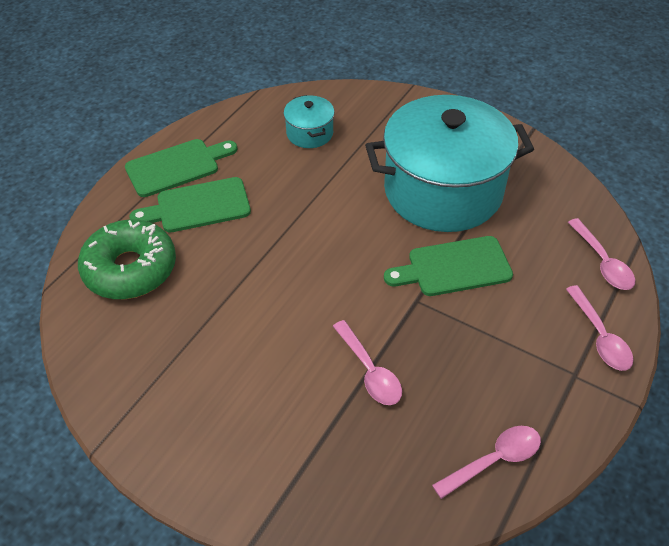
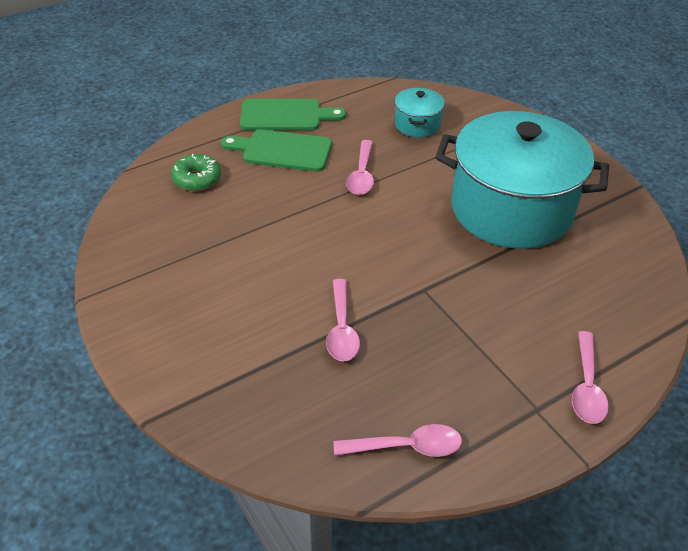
camera: 25 degrees right, 5 degrees down
green donut [78,220,176,299] -> green donut [171,154,221,191], size x0.56
green cutting board [384,236,513,296] -> none
pink spoon [568,218,635,290] -> pink spoon moved to [346,140,374,195]

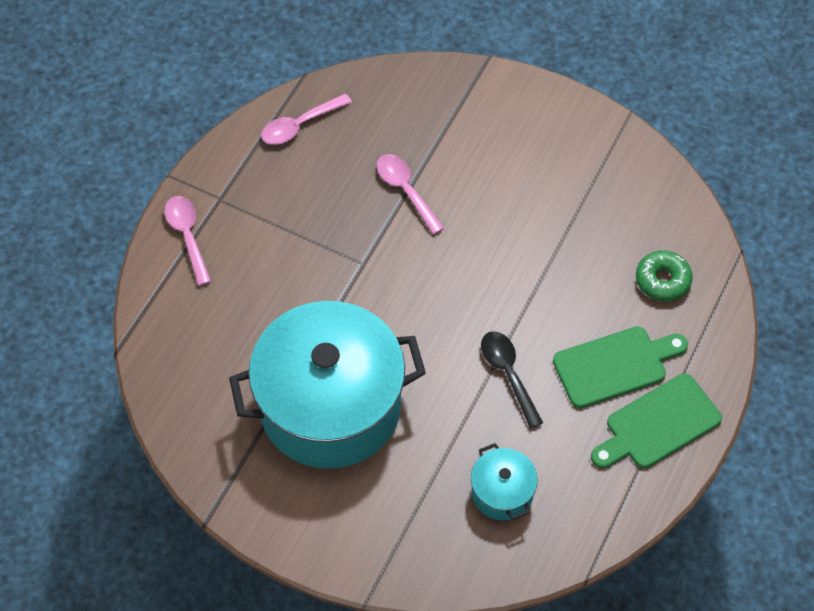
camera: 150 degrees right, 15 degrees up
pink spoon [346,140,374,195] -> black spoon [481,331,543,428]

